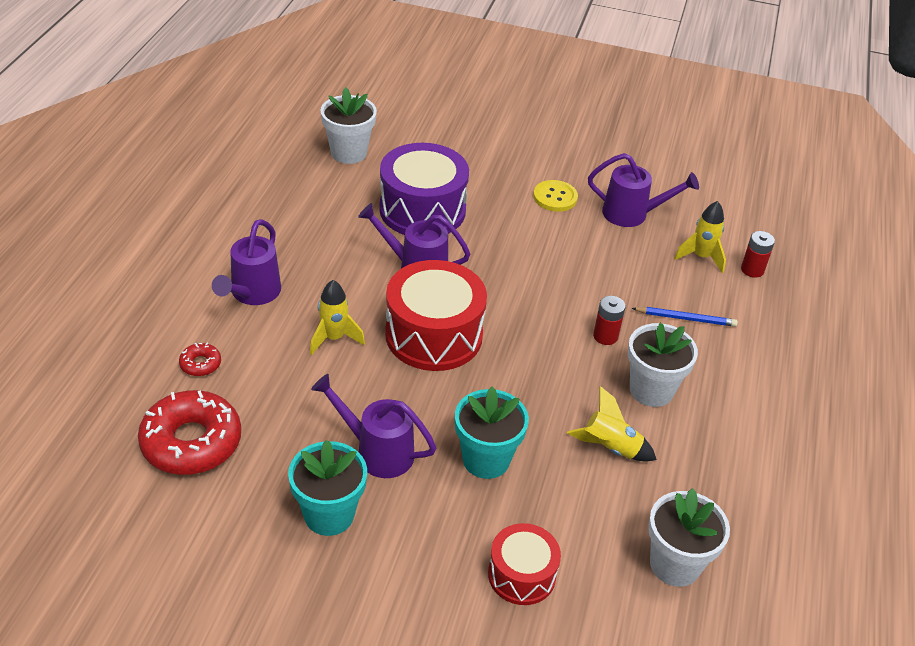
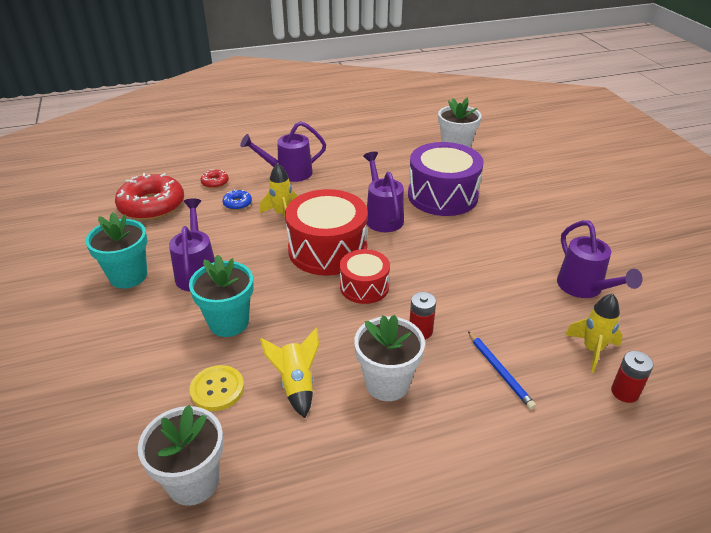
camera: 60 degrees right, 5 degrees down
red drum [488,523,561,605] -> red drum moved to [340,249,390,304]
yellow button [533,180,578,212] -> yellow button moved to [189,365,244,411]
none -> blue donut [222,189,252,210]

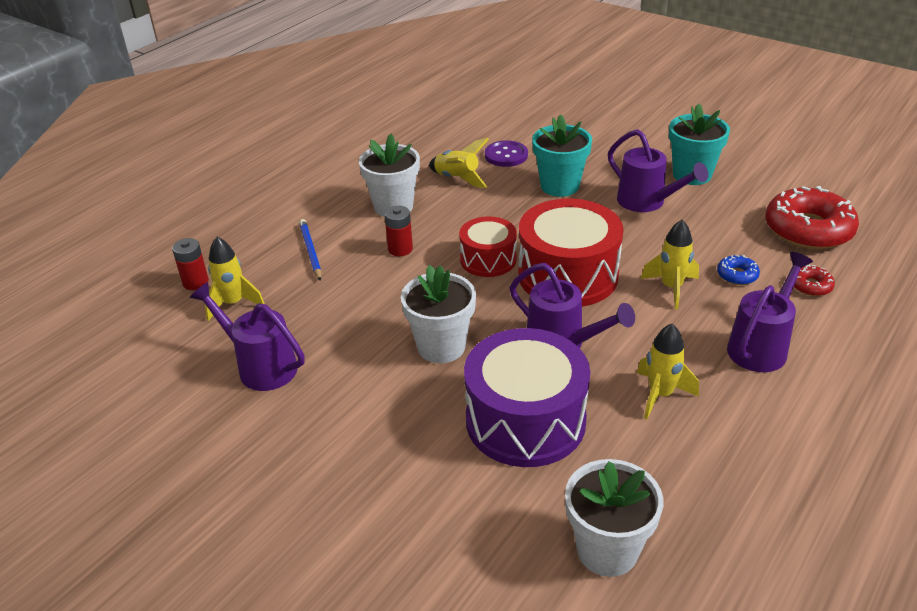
camera: 145 degrees right, 0 degrees up
white flower pot [138,405,224,506] -> white flower pot moved to [401,265,476,363]
yellow button [189,365,244,411] -> purple button [485,140,528,167]
blue pencil [468,331,536,410] -> blue pencil turned 45 degrees clockwise [299,219,322,281]
none -> yellow rocket [637,324,699,419]

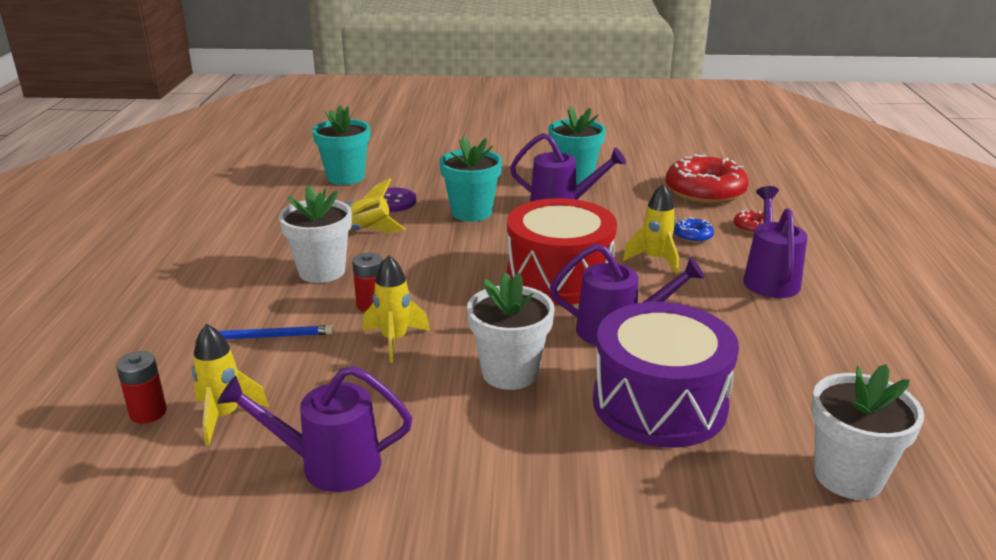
camera: 35 degrees left, 10 degrees down
blue pencil [299,219,322,281] -> blue pencil turned 135 degrees clockwise [197,325,334,339]
red drum [459,216,517,277] -> none
yellow rocket [637,324,699,419] -> yellow rocket moved to [363,255,430,363]
none -> turquoise flower pot [312,105,370,185]

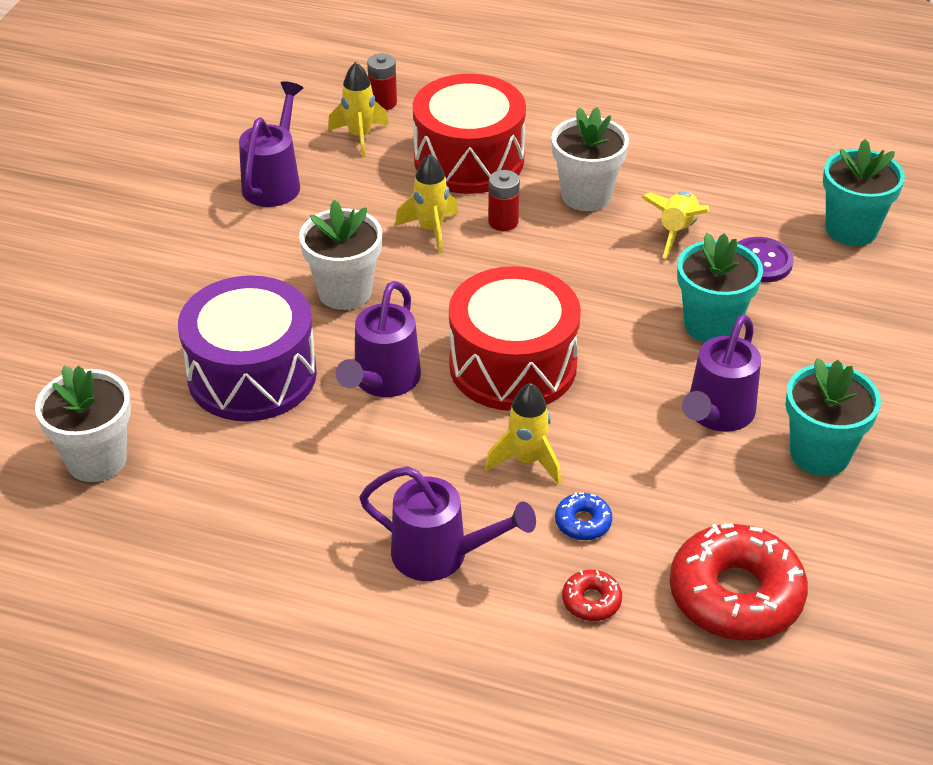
camera: 105 degrees right, 15 degrees up
blue pencil [197,325,334,339] -> red drum [413,74,526,194]

